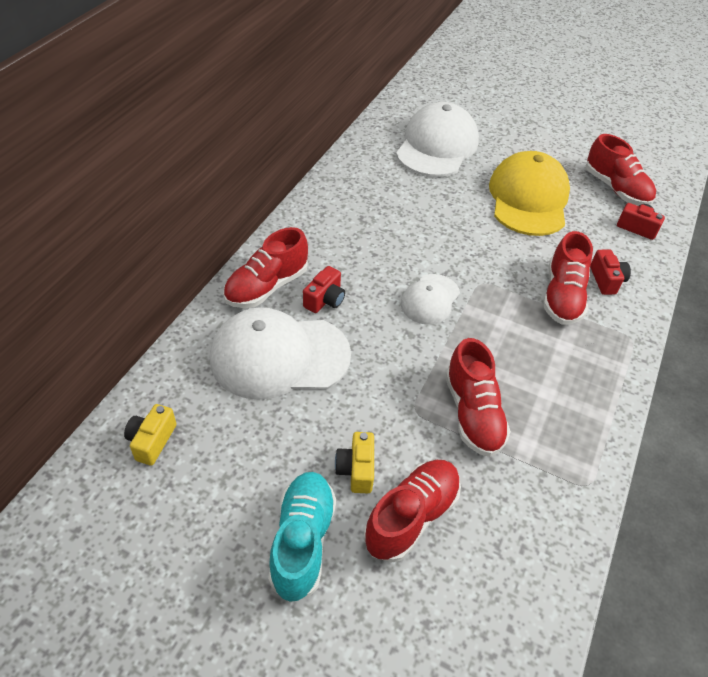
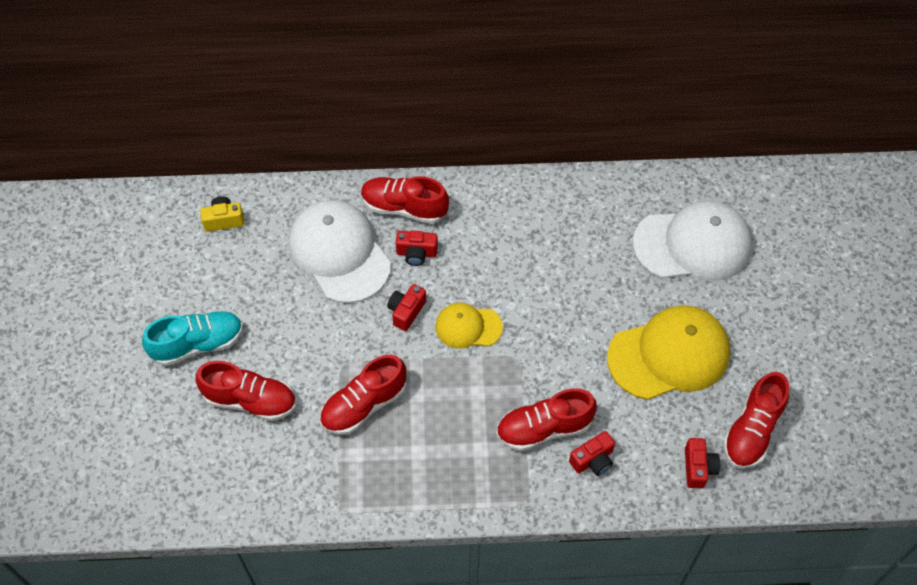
camera: 65 degrees right, 10 degrees up
yellow camera [335,432,374,493] -> none
white cap [401,274,460,325] -> yellow cap [435,303,503,349]
none -> red camera [387,284,426,331]

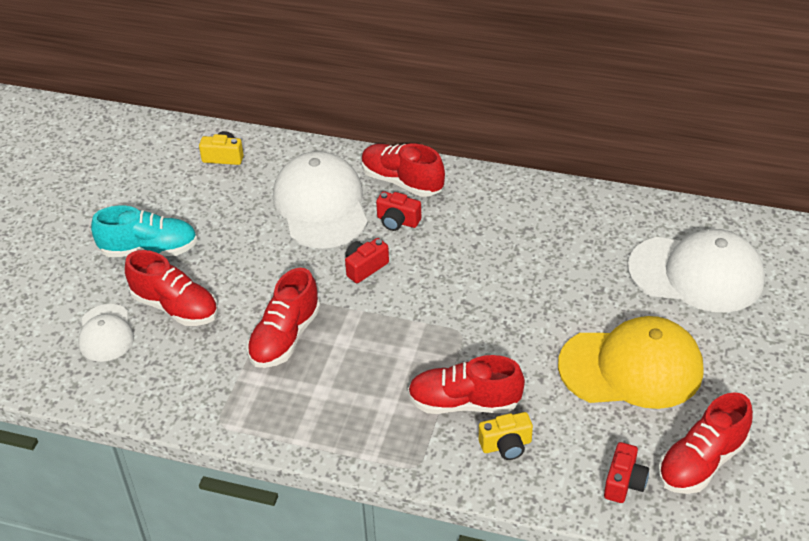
camera: 20 degrees right, 15 degrees down
red shoe [320,354,406,435] -> red shoe turned 45 degrees counterclockwise [247,268,320,368]
yellow cap [435,303,503,349] -> none
red camera [569,431,615,476] -> yellow camera [479,412,533,460]
none -> white cap [78,304,134,362]

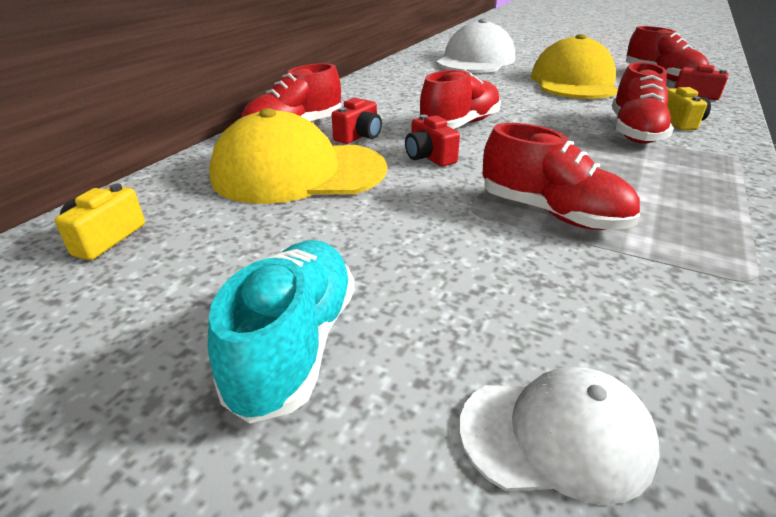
camera: 80 degrees left, 10 degrees down
red shoe [125,250,218,326] -> red shoe moved to [419,69,501,129]
white cap [273,151,368,249] -> yellow cap [209,108,387,204]

